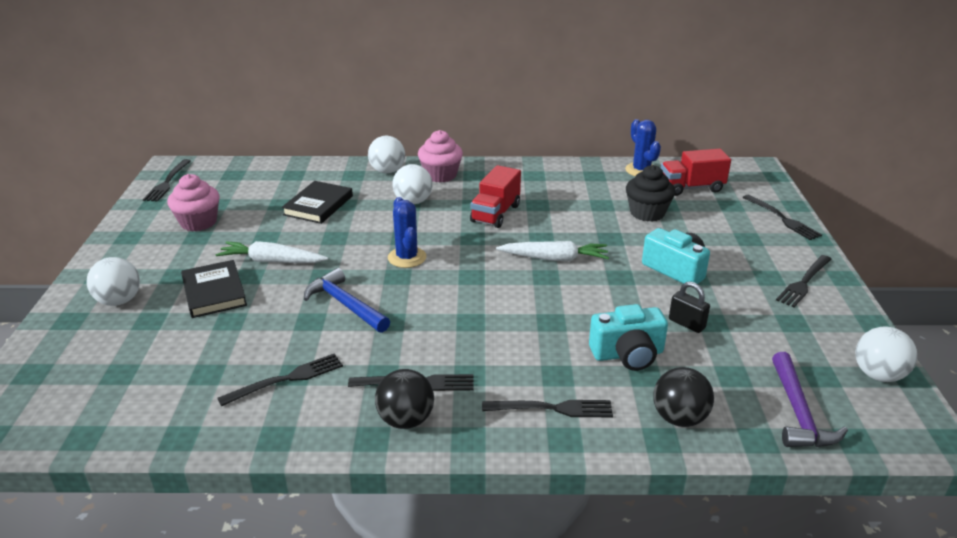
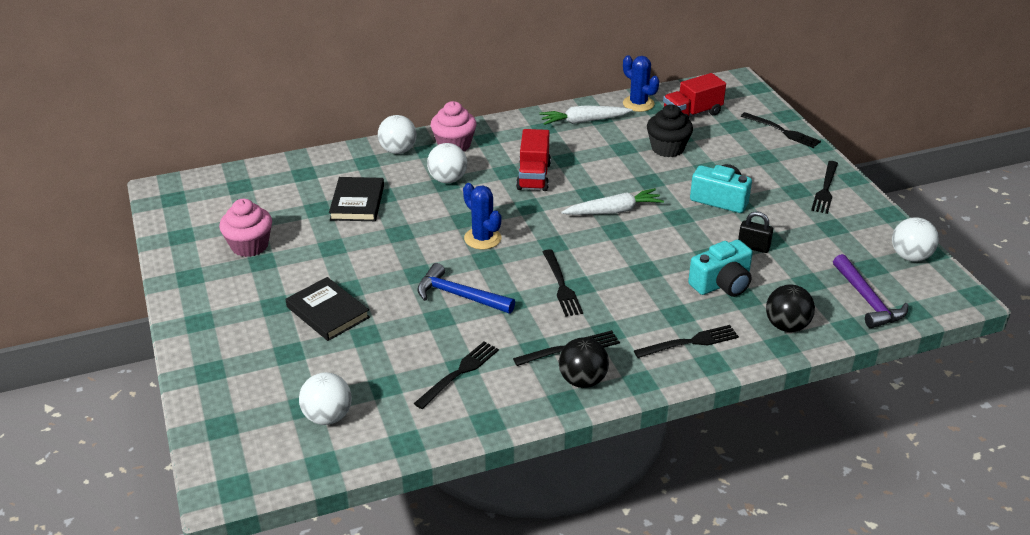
camera: 20 degrees left, 5 degrees up
white ball [87,257,140,306] -> white ball moved to [299,372,352,425]
black fork [143,159,191,202] -> black fork moved to [543,249,583,316]
white carrot [216,241,328,263] -> white carrot moved to [540,105,632,125]

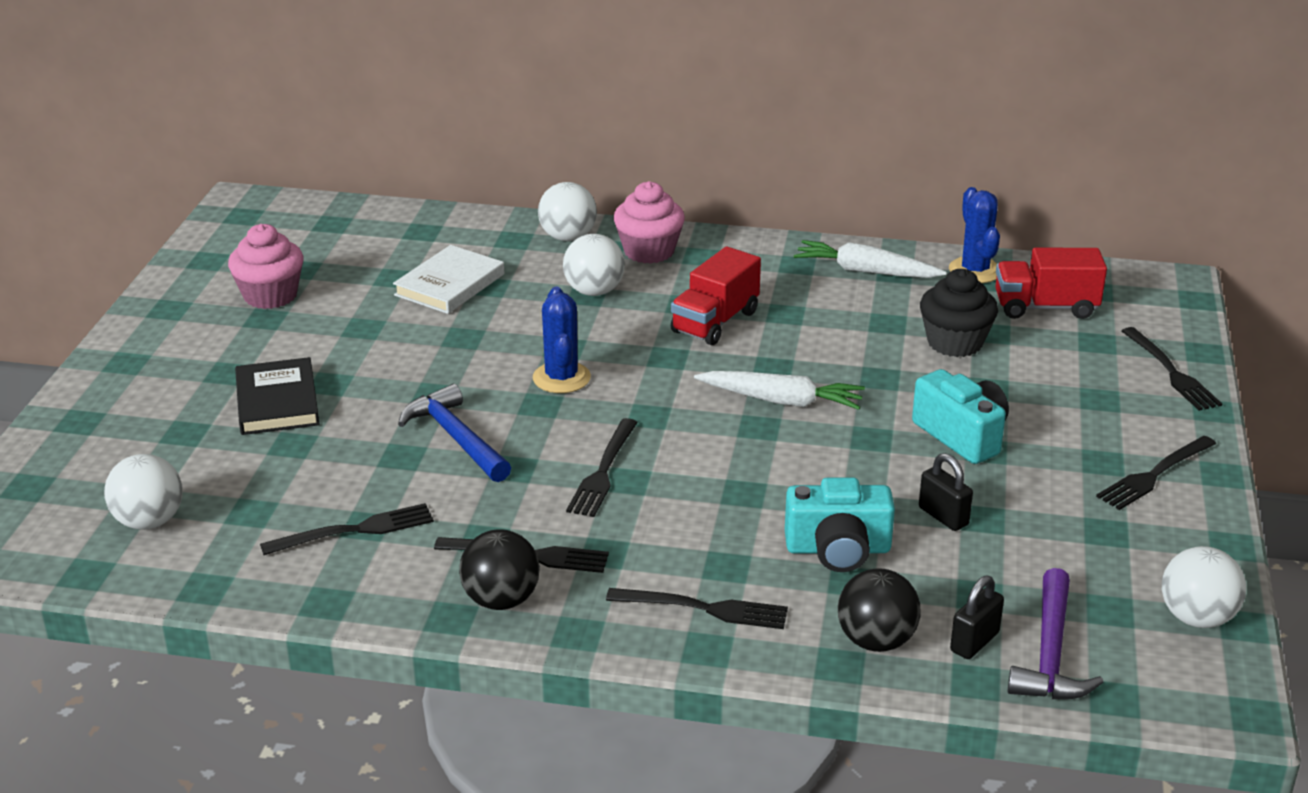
camera: 30 degrees right, 5 degrees down
black book [329,177,384,221] -> white book [393,245,504,314]
none -> black padlock [950,576,1004,659]

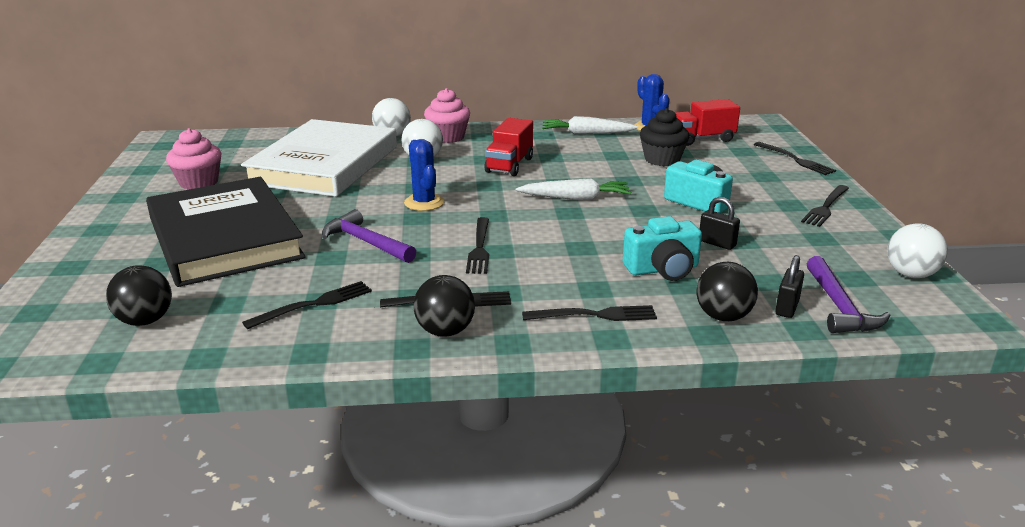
camera: 15 degrees left, 5 degrees down
white ball [104,454,183,530] -> black ball [106,265,172,326]
black book [235,357,319,435] -> black book [146,177,306,287], size x2.14
white book [393,245,504,314] -> white book [241,119,397,197], size x2.14
blue hammer [398,384,511,482] -> purple hammer [322,209,416,263]

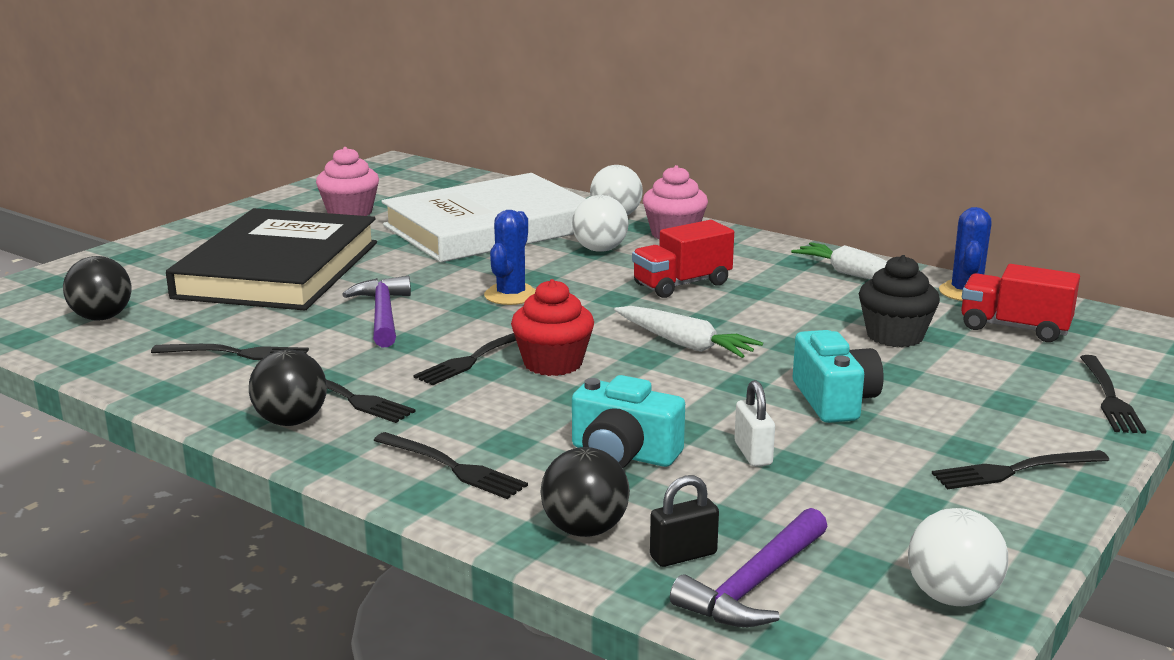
camera: 40 degrees right, 5 degrees down
black padlock [700,197,740,250] -> white padlock [735,380,775,467]
none -> red cupcake [511,279,594,376]

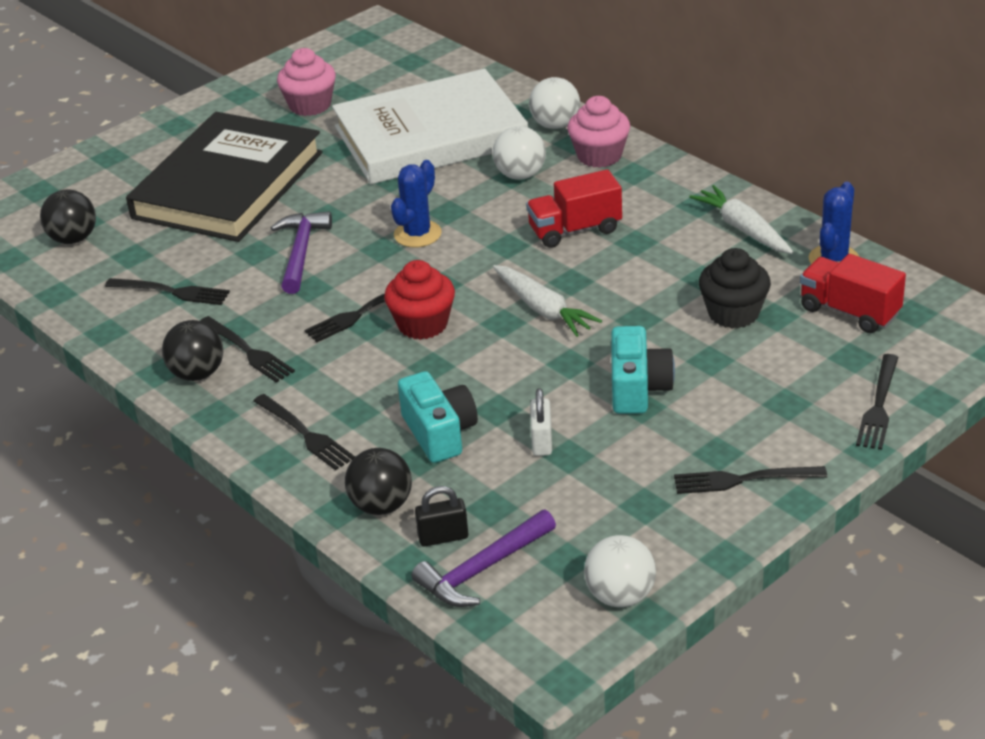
camera: 15 degrees right, 15 degrees up
turquoise camera [572,375,685,468] -> turquoise camera turned 150 degrees counterclockwise [398,371,478,463]

